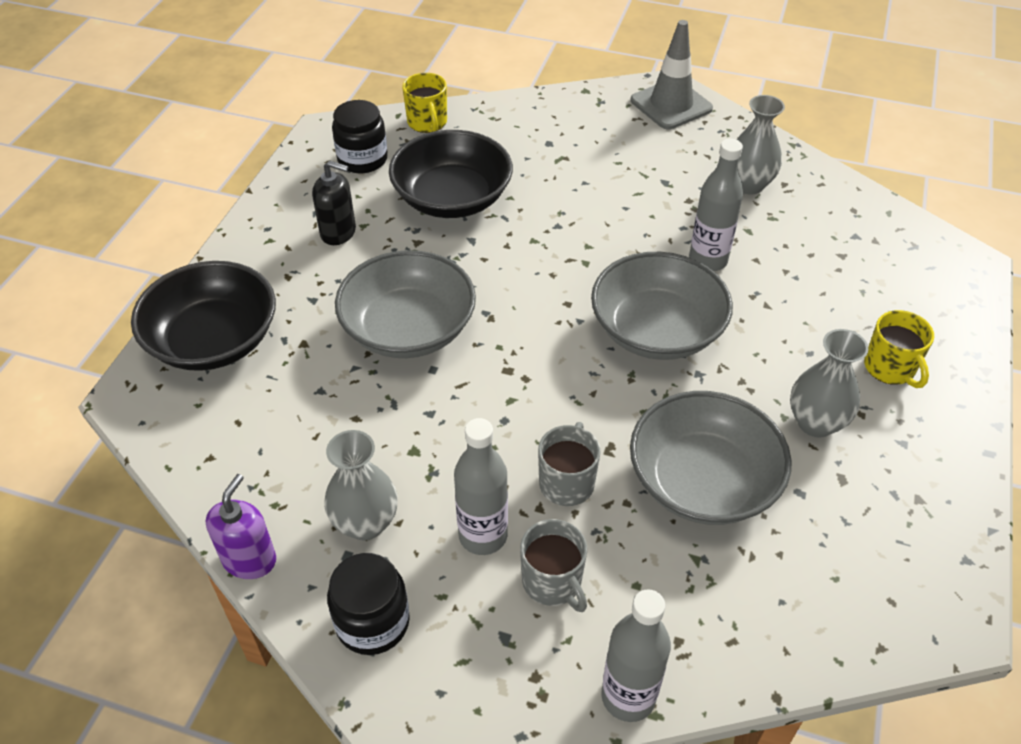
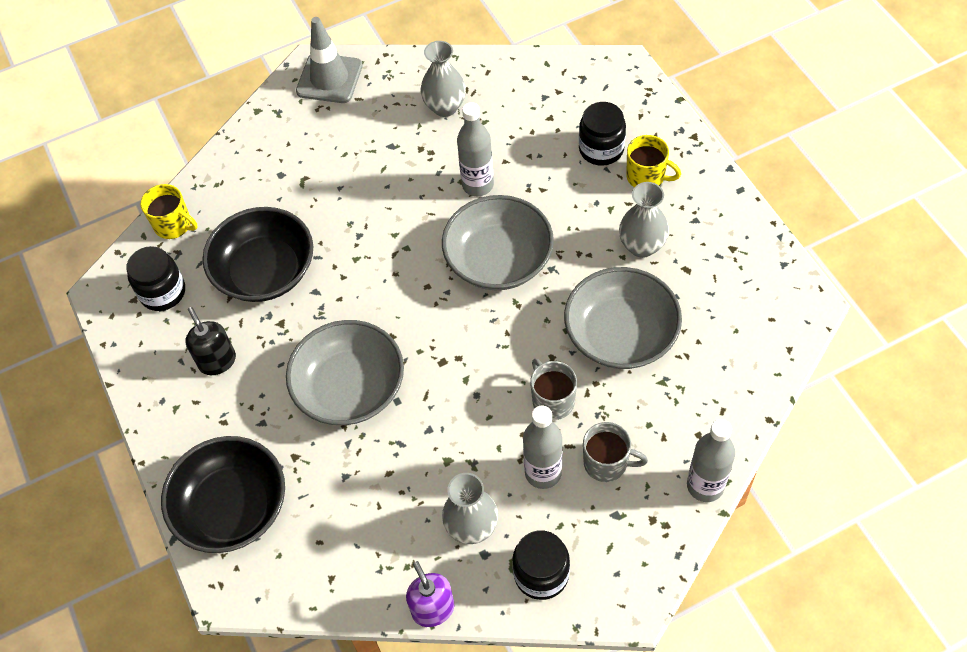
camera: 40 degrees left, 10 degrees up
black soap dispenser [312,160,356,245] -> black soap dispenser turned 90 degrees counterclockwise [185,307,236,375]
none -> black jar [579,102,626,166]

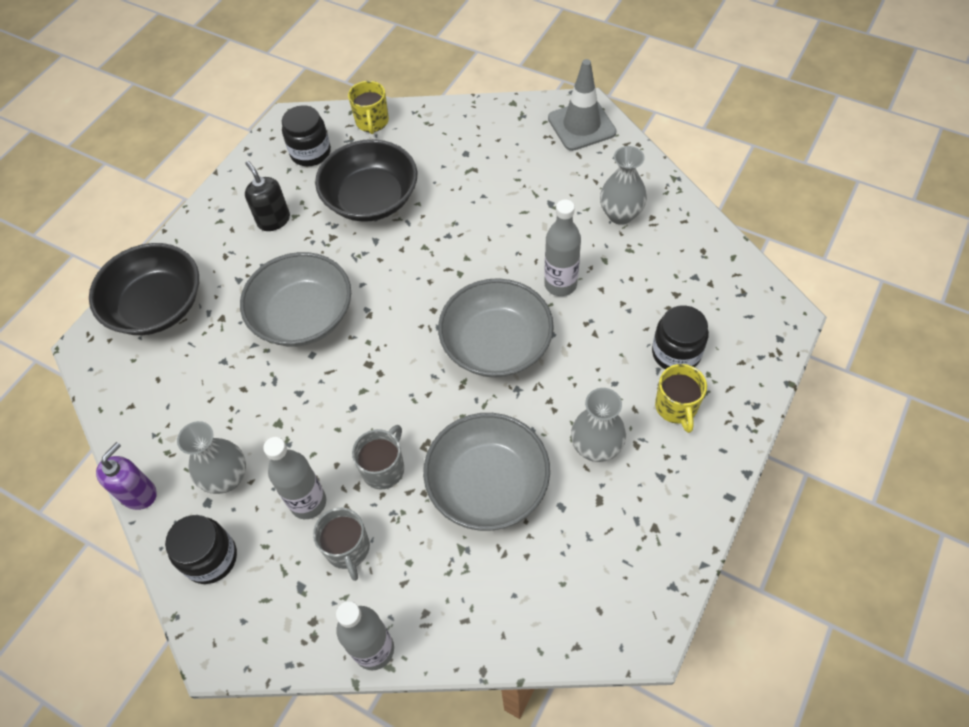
camera: 55 degrees right, 0 degrees up
black soap dispenser [185,307,236,375] -> black soap dispenser turned 60 degrees counterclockwise [245,161,290,231]

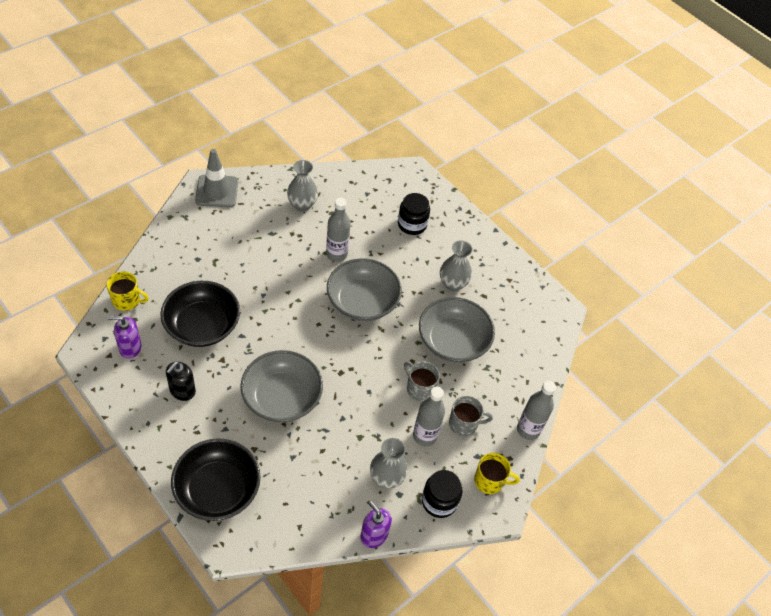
camera: 80 degrees left, 5 degrees down
black soap dispenser [245,161,290,231] -> black soap dispenser turned 45 degrees counterclockwise [166,361,196,401]
black jar [282,105,331,166] -> purple soap dispenser [108,316,141,359]
yellow mug [655,364,707,433] -> yellow mug moved to [474,453,520,494]

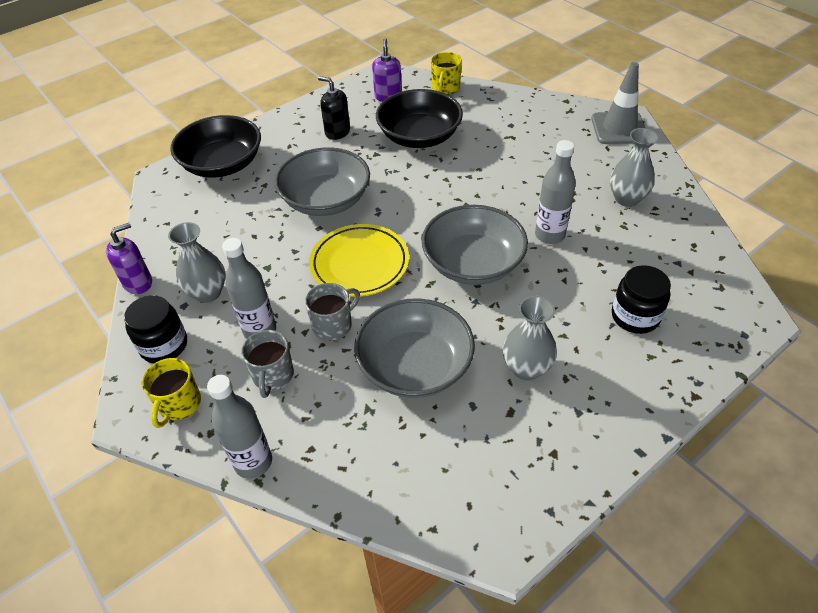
camera: 100 degrees right, 5 degrees down
none -> yellow plate [309,224,409,297]

